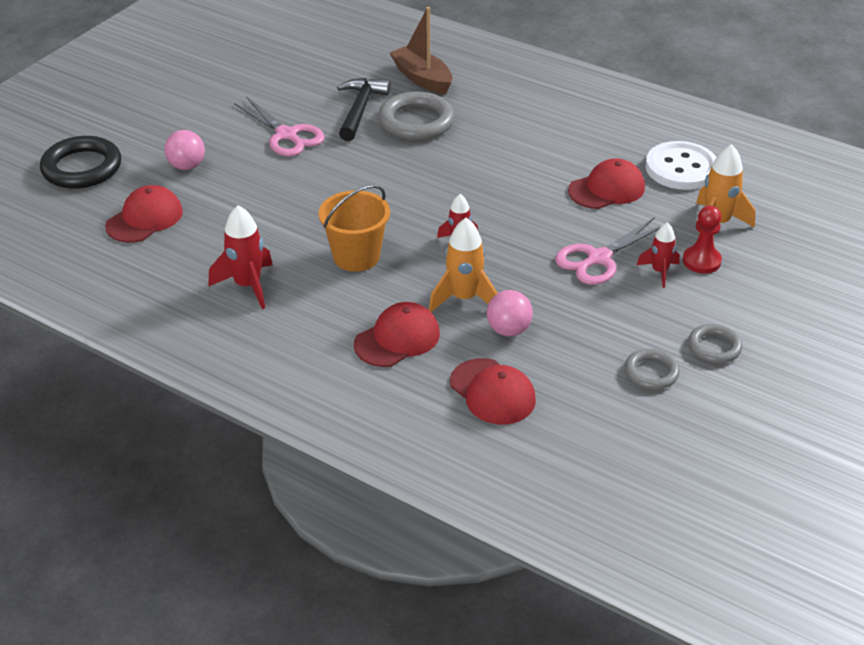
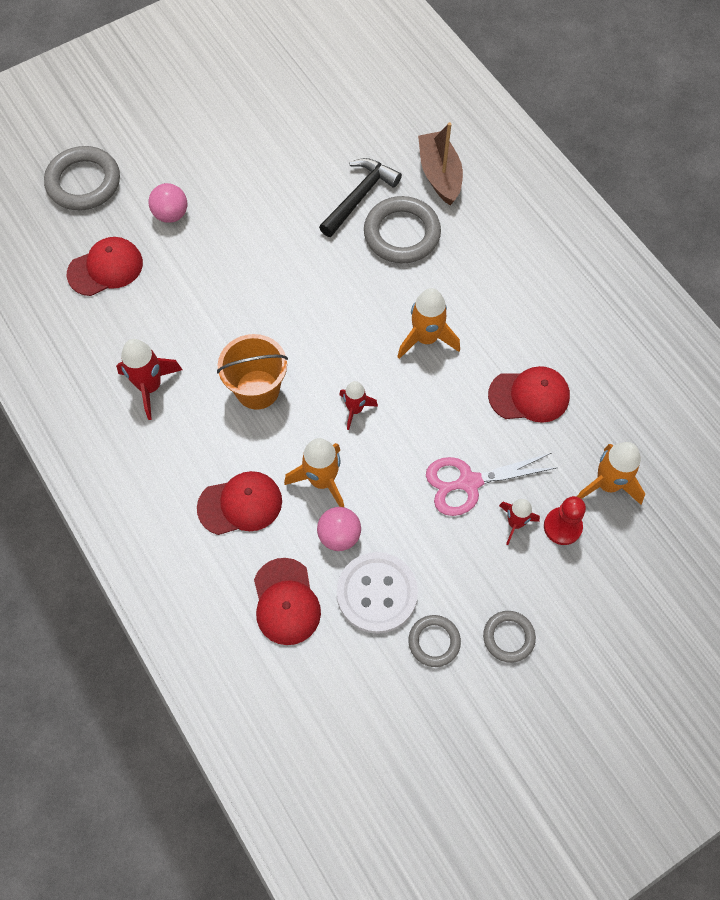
camera: 25 degrees right, 25 degrees up
black ring [40,136,121,189] -> grey ring [44,146,120,210]
pink scissors [234,97,325,156] -> none
white button [646,141,716,190] -> white button moved to [337,552,418,634]
none -> orange rocket [397,288,460,359]

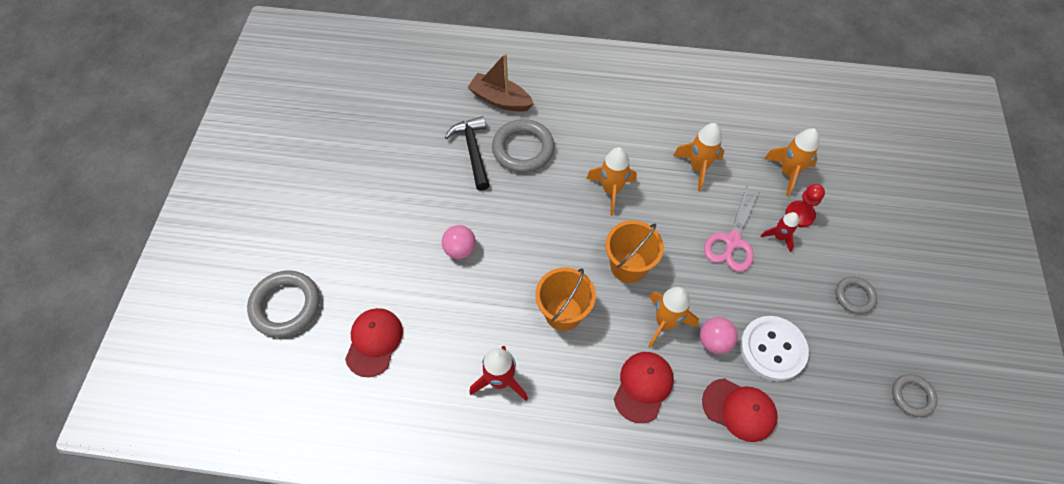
camera: 50 degrees left, 5 degrees down
pink ball [148,183,187,223] -> pink ball moved to [442,225,476,259]
red rocket [339,381,378,430] -> orange bucket [605,220,664,283]
grey ring [408,615,461,667] -> grey ring moved to [892,374,938,417]
red cap [488,366,570,423] -> orange rocket [673,123,724,191]

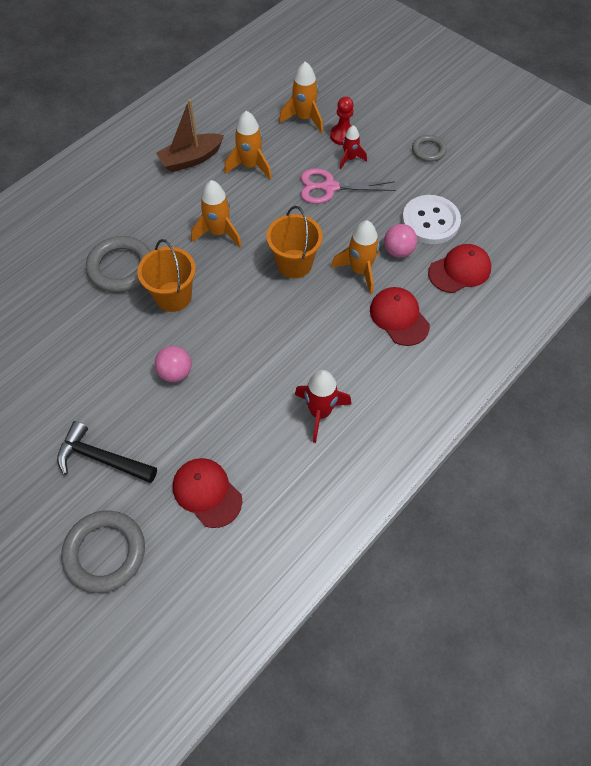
camera: 55 degrees left, 0 degrees up
black hammer [445,116,490,191] -> black hammer moved to [57,421,157,483]
brown boat [468,53,534,112] -> brown boat moved to [156,99,224,172]
orange bucket [535,268,596,331] -> orange bucket moved to [137,239,196,312]
pink scissors [704,186,760,272] -> pink scissors turned 120 degrees clockwise [301,168,396,204]
grey ring [892,374,938,417] -> none

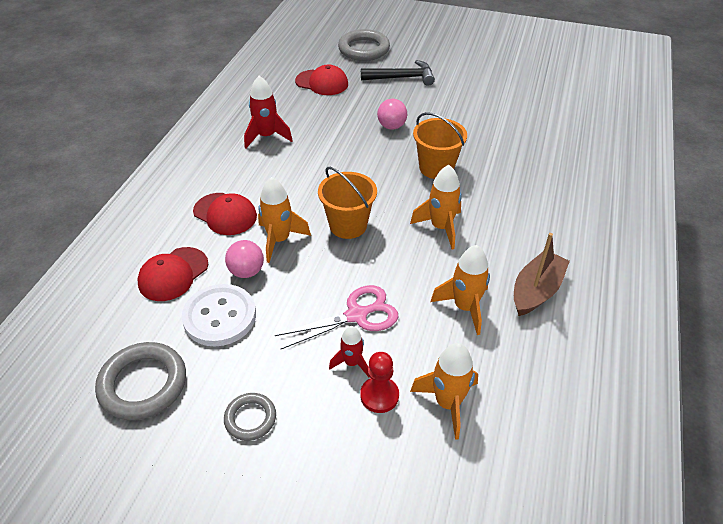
camera: 155 degrees right, 15 degrees down
grey ring [86,236,151,293] -> grey ring moved to [95,342,186,420]

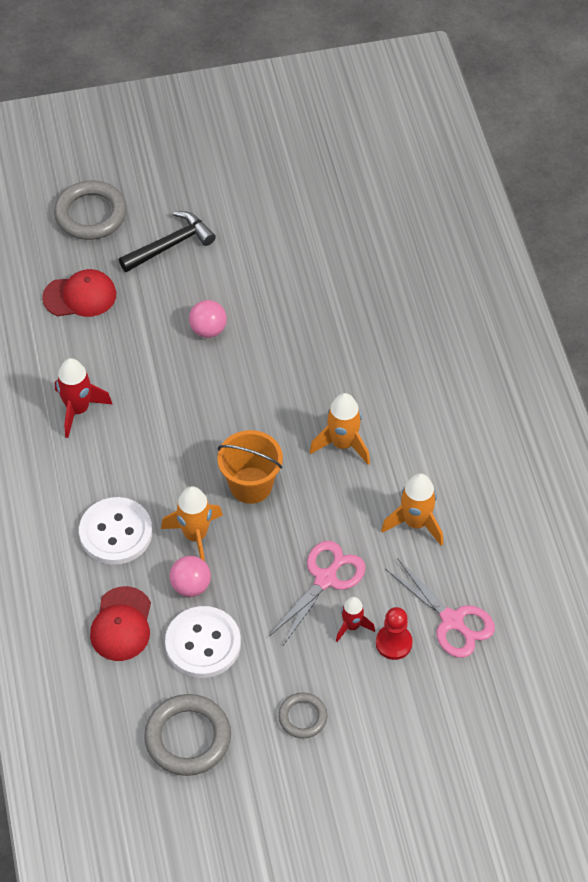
camera: 30 degrees left, 10 degrees up
red cap [193,193,257,235] -> white button [79,497,152,565]
orange rocket [410,343,478,440] -> pink scissors [386,558,495,658]
orange bucket [413,112,467,179] -> none
brown boat [514,233,570,316] -> none

